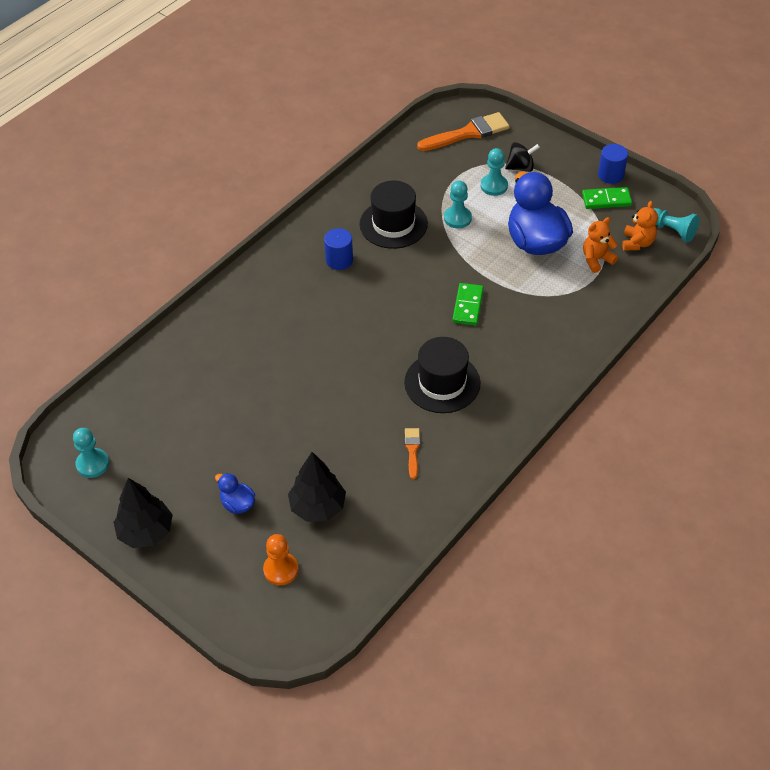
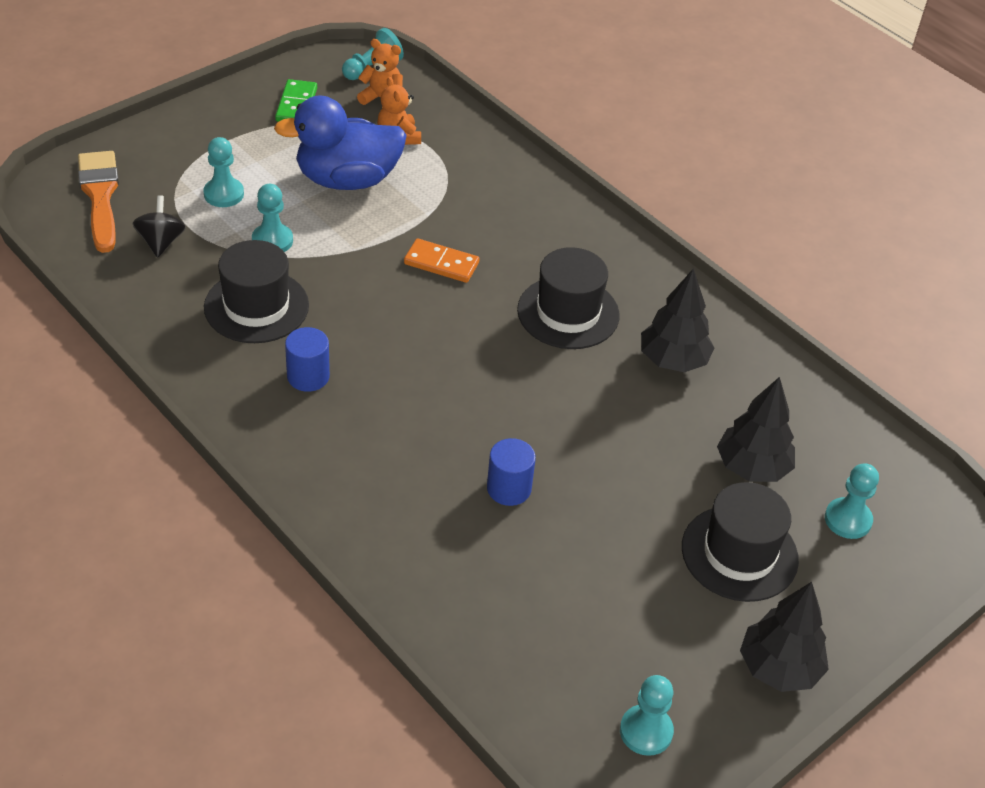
camera: 85 degrees left, 5 degrees down
blue duck [215,473,255,514] -> black hat [682,482,799,602]
orange pawn [263,534,298,585] -> turquoise pawn [825,463,879,539]
orange brush [405,428,420,479] -> black tree [641,268,714,372]
green domino [452,283,484,325] -> orange domino [404,238,480,283]
black spinning top [505,142,540,172] -> black spinning top moved to [132,195,186,258]
blue cylinder [598,144,628,184] -> blue cylinder moved to [487,438,536,506]

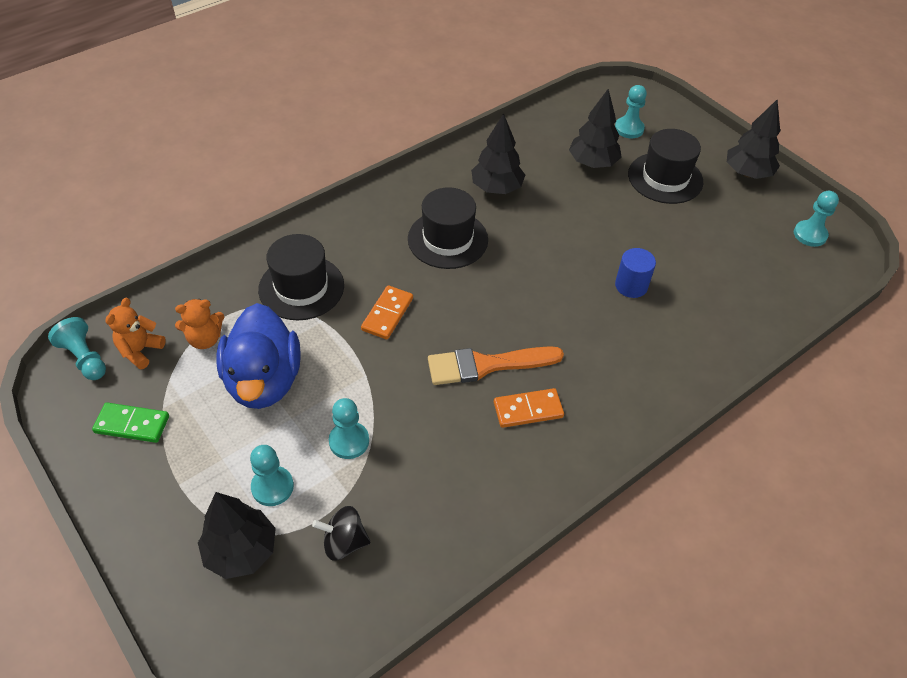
camera: 85 degrees left, 5 degrees up
orange brush [78,151,119,253] -> orange brush moved to [428,346,564,385]
black hat [204,240,309,343] -> black hat moved to [258,234,344,320]
blue cylinder [285,327,330,392] -> orange domino [494,388,564,428]
none -> black tree [198,492,276,579]

